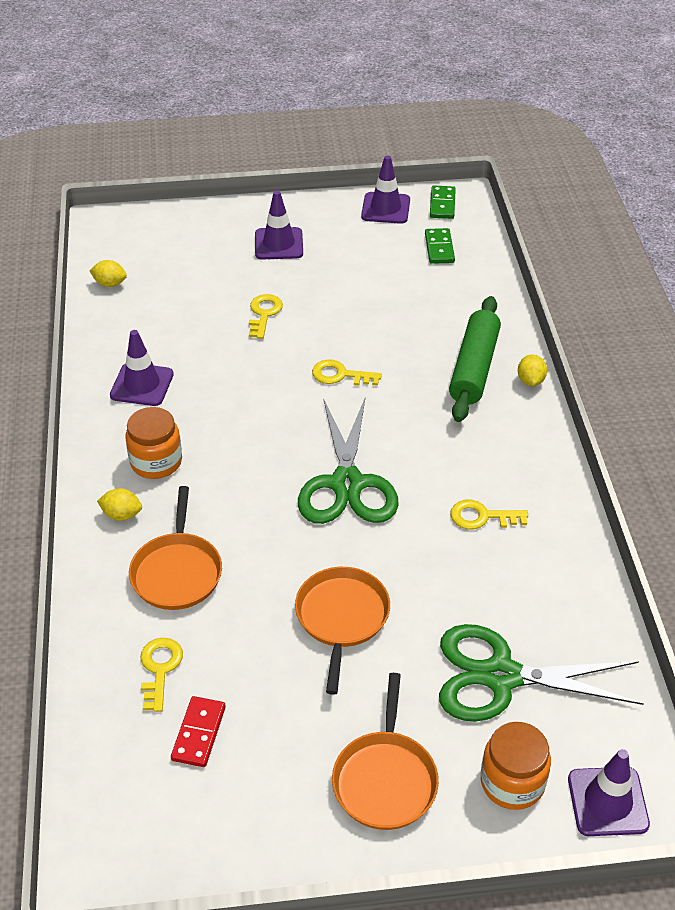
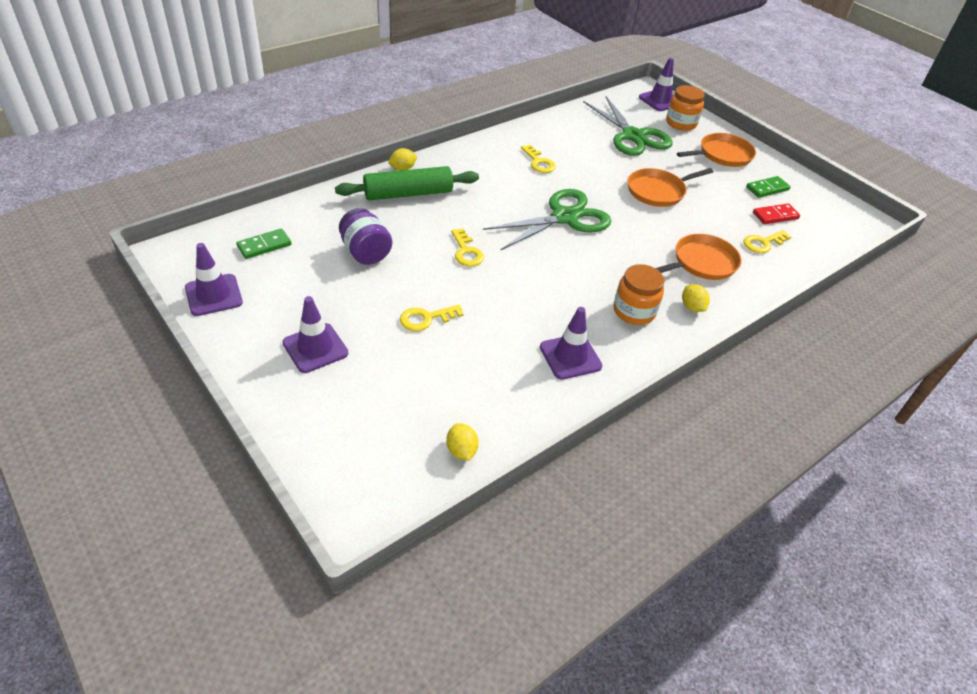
camera: 125 degrees left, 0 degrees up
green domino [430,185,456,219] -> green domino moved to [746,176,791,198]
none -> purple jar [339,208,392,265]

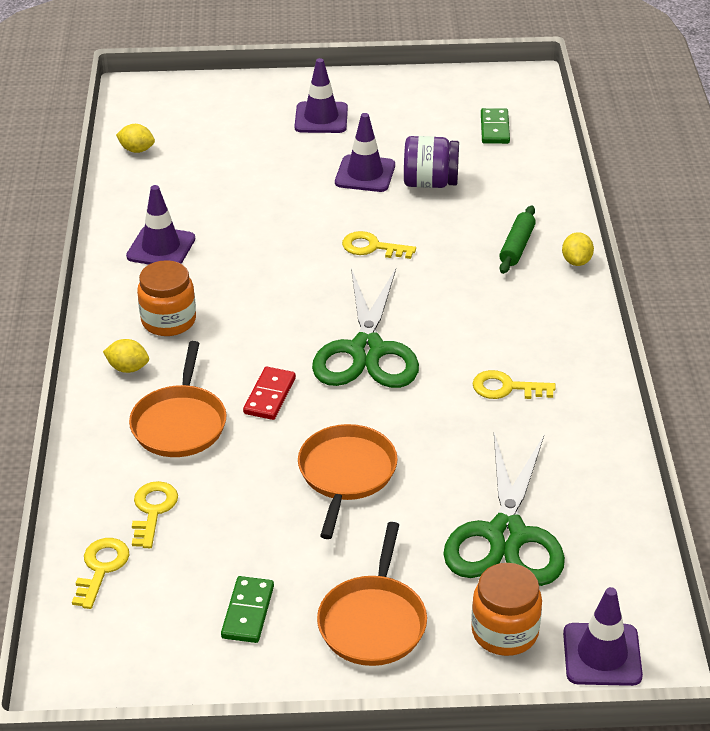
camera: 130 degrees right, 5 degrees down
purple traffic cone [185,243,243,316] -> purple traffic cone moved to [335,113,395,192]
green rolling pin [335,166,479,200] -> green rolling pin [499,205,536,274], size x0.57
yellow key [400,305,464,331] -> yellow key moved to [72,538,130,609]
green scissors [583,96,673,156] -> green scissors turned 90 degrees counterclockwise [443,433,565,586]
red domino [753,203,800,224] -> red domino moved to [243,367,296,420]

